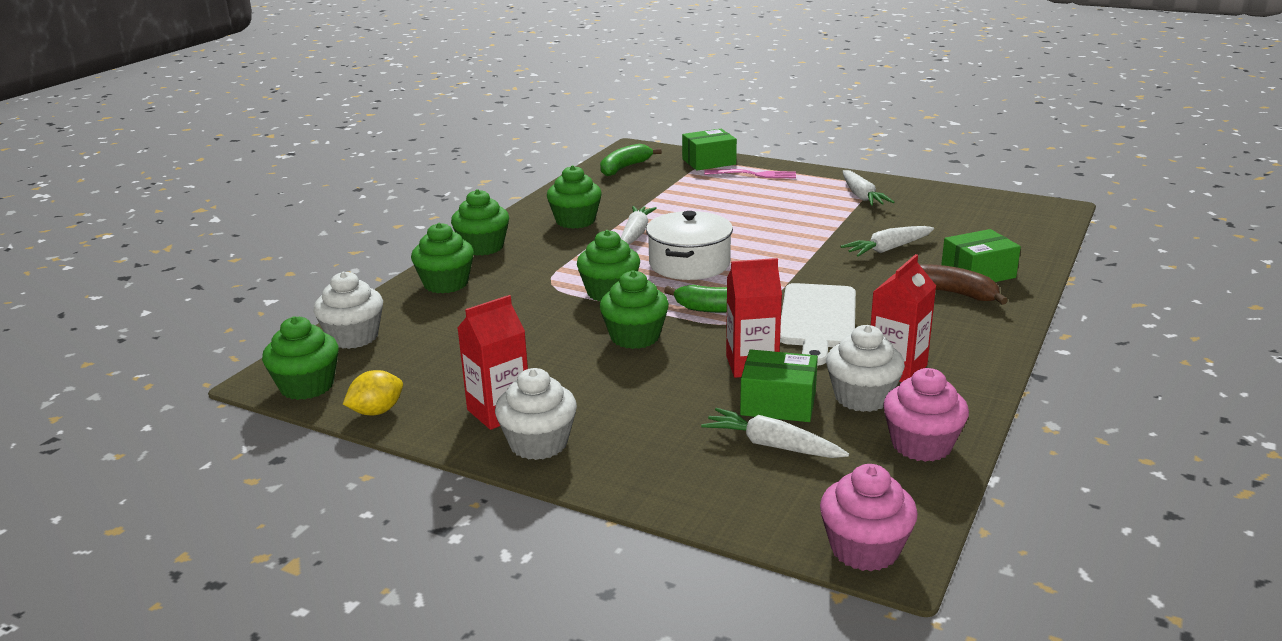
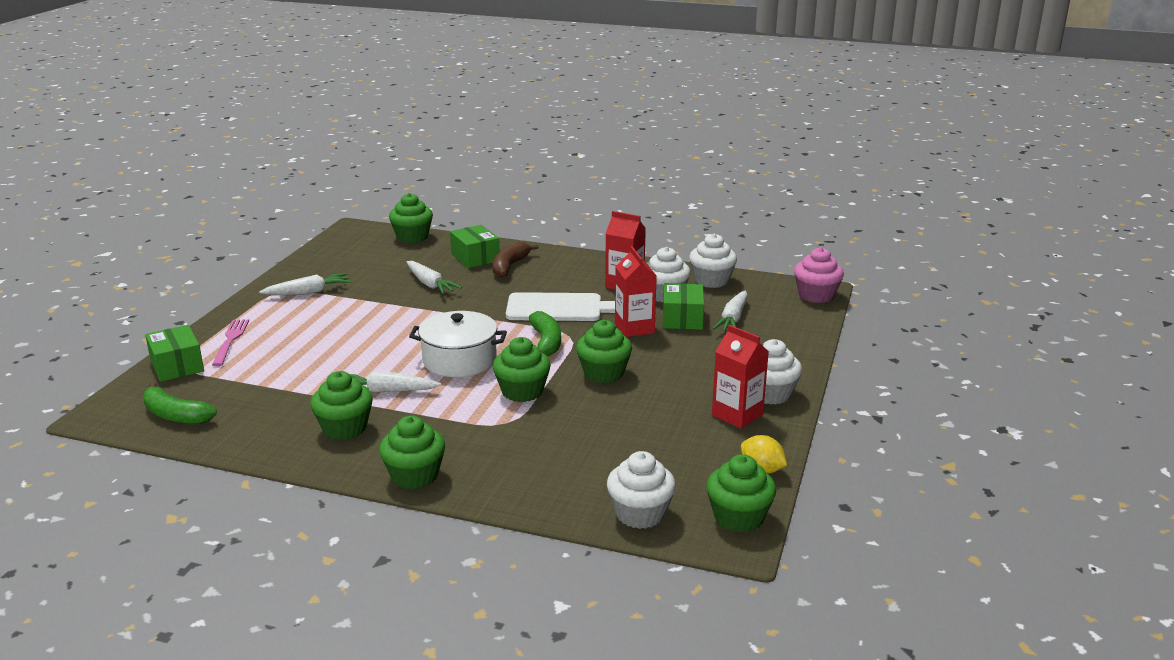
camera: 100 degrees left, 0 degrees up
green cupcake [411,223,474,293] -> green cupcake moved to [389,193,433,243]
pink cupcake [883,368,969,462] -> white cupcake [689,234,737,288]

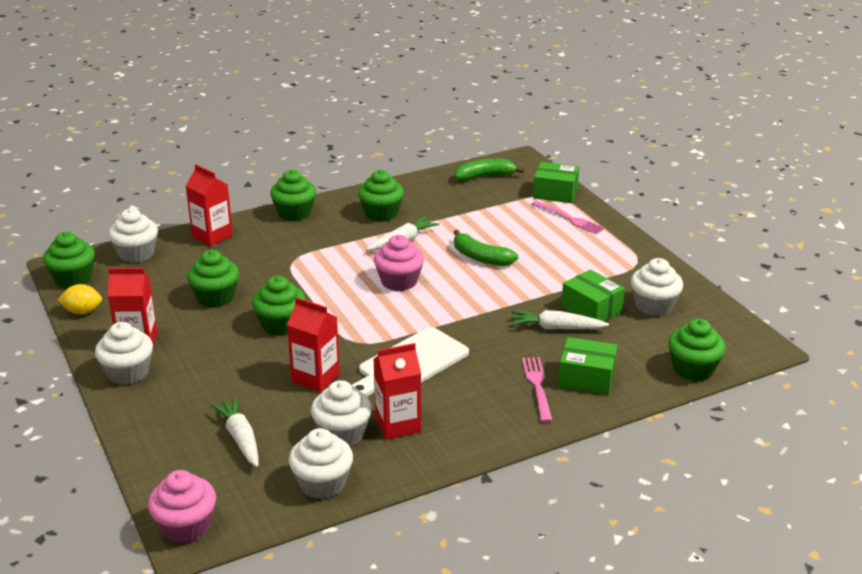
camera: 135 degrees right, 5 degrees up
white carrot [259,273,352,295] -> none
white pot [409,311,507,377] -> pink cupcake [374,235,424,291]
brown banana [492,241,539,277] -> pink fork [522,357,552,423]
green cupcake [493,337,551,402] -> green cupcake moved to [187,250,239,307]
green banana [529,311,561,356] -> green banana moved to [454,230,518,266]
green box [663,283,704,330] -> green box moved to [561,269,625,322]
none -> red carton [186,164,233,246]
none -> white cupcake [631,258,683,316]

